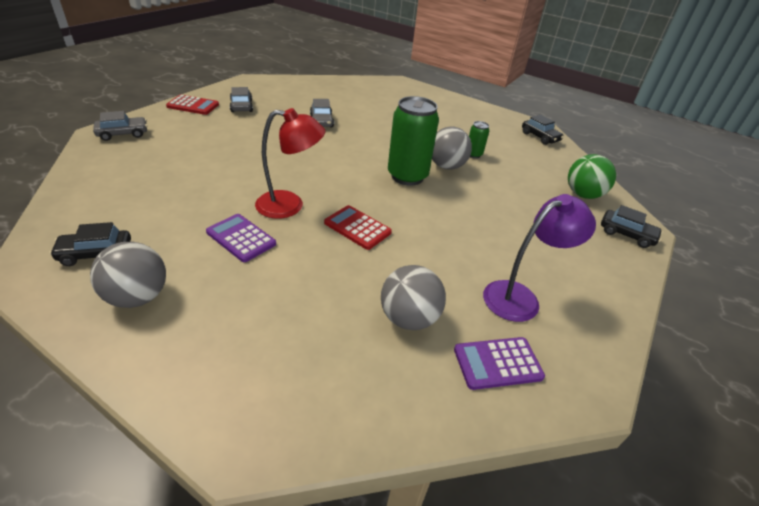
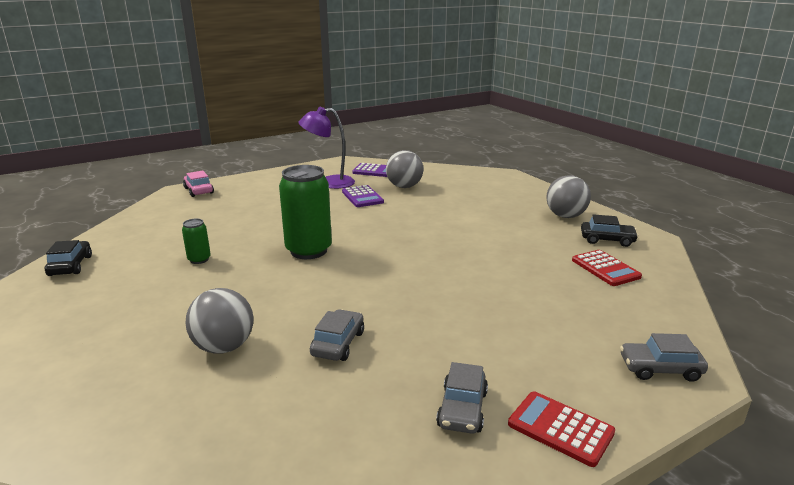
camera: 150 degrees left, 15 degrees down
purple calculator [206,214,276,262] -> purple calculator moved to [342,185,384,207]
red lamp [255,108,325,219] -> none
red calculator [324,205,392,250] -> red calculator moved to [572,250,642,286]
grey ball [432,127,472,170] -> grey ball moved to [185,288,254,354]
green ball [568,154,616,199] -> none
black car [601,205,663,248] -> pink car [183,170,214,197]

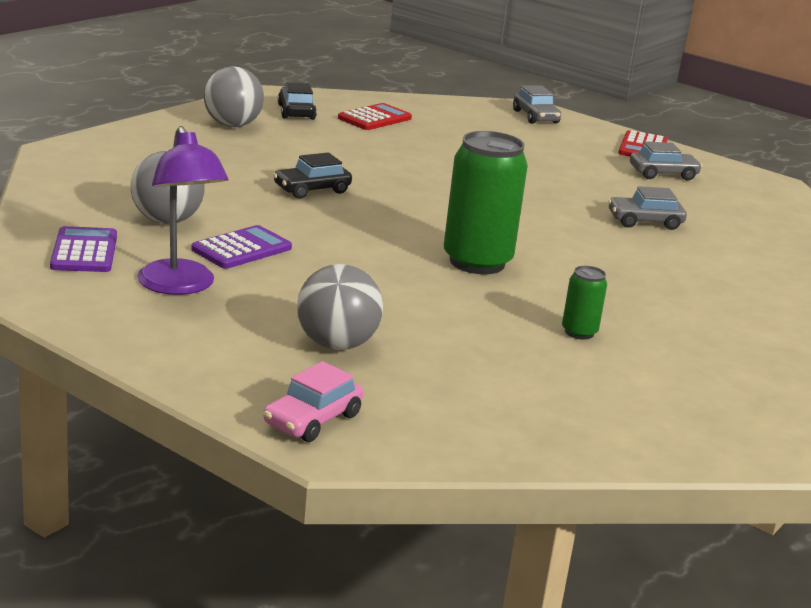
camera: 115 degrees left, 0 degrees up
black car [45,240,92,276] -> black car moved to [273,153,352,199]
grey ball [185,288,254,354] -> grey ball moved to [297,264,383,350]

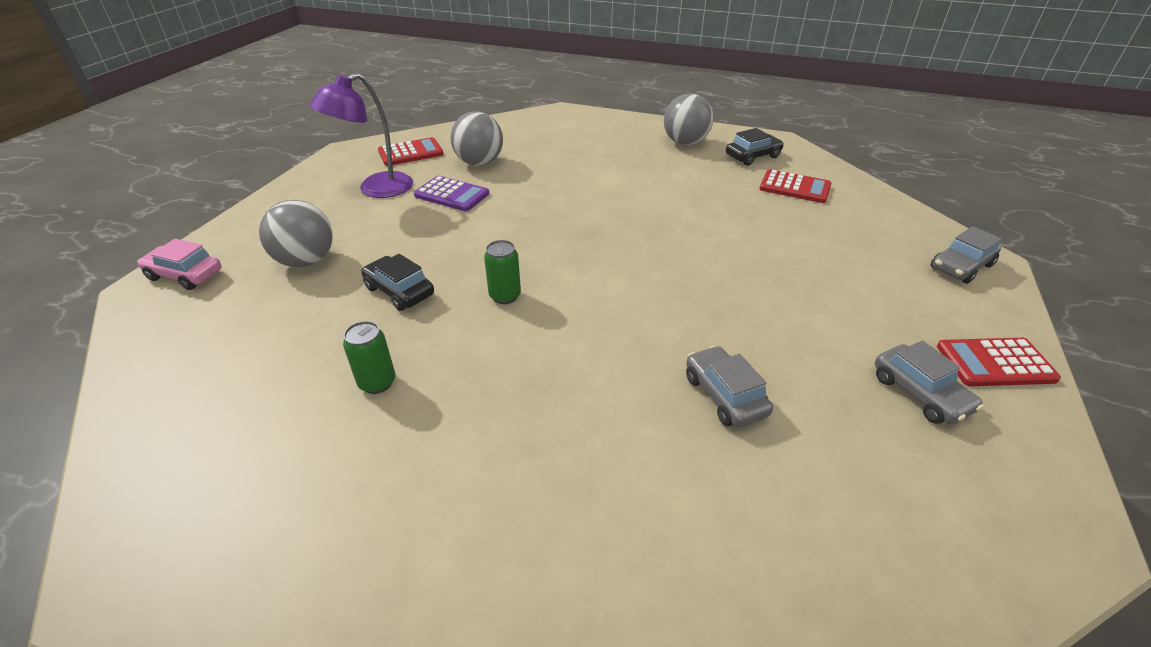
camera: 75 degrees right, 15 degrees up
purple calculator [50,226,117,272] -> red calculator [378,137,444,166]
black car [273,153,352,199] -> black car moved to [361,254,434,311]
green can [444,131,528,274] -> green can [484,240,521,304], size x0.48

